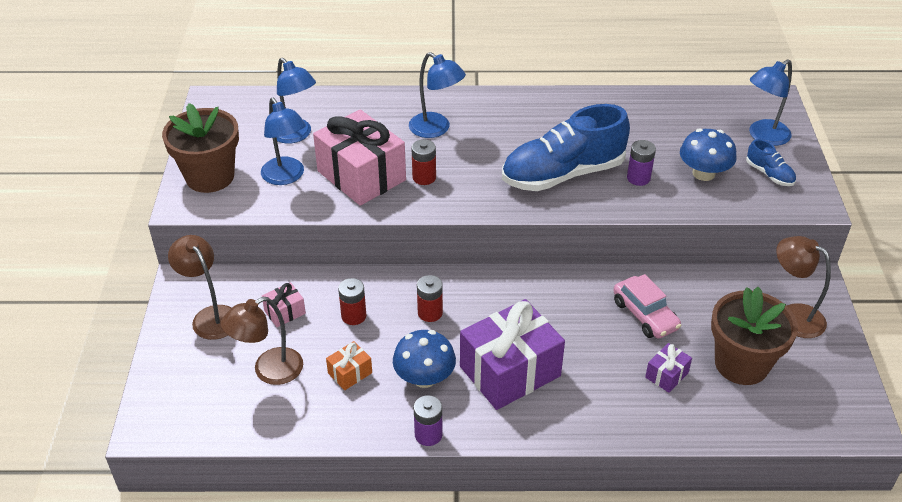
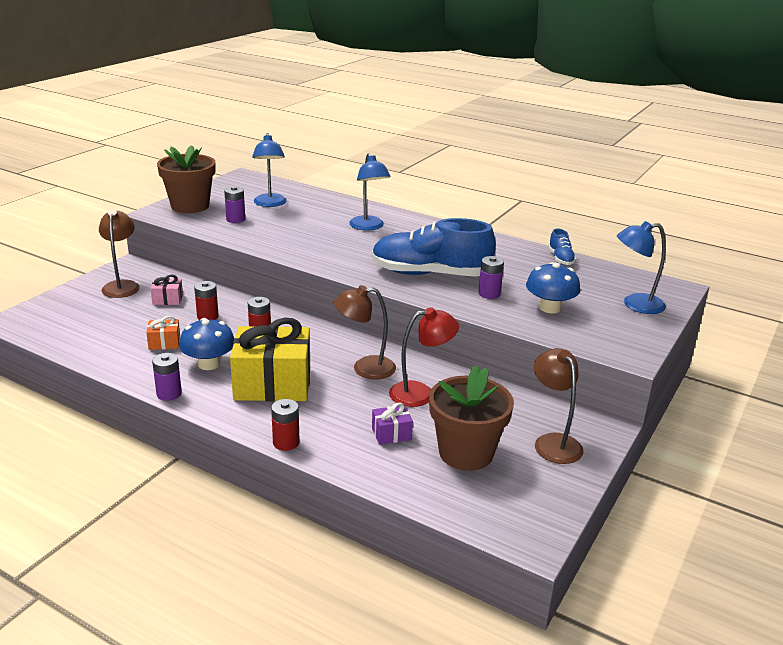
camera: 30 degrees right, 15 degrees down
brown lamp [221,297,303,385] -> brown lamp moved to [334,285,396,380]
blue lamp [261,98,306,185] -> purple battery [224,186,245,223]
pink gift [313,109,406,206] -> none
red battery [411,139,436,185] -> red battery moved to [271,399,300,451]
purple gift [460,299,565,410] -> yellow gift [230,318,310,401]
pink car [613,274,681,339] -> red lamp [389,307,459,407]
blue shoe [746,139,796,186] -> blue shoe moved to [548,228,576,265]

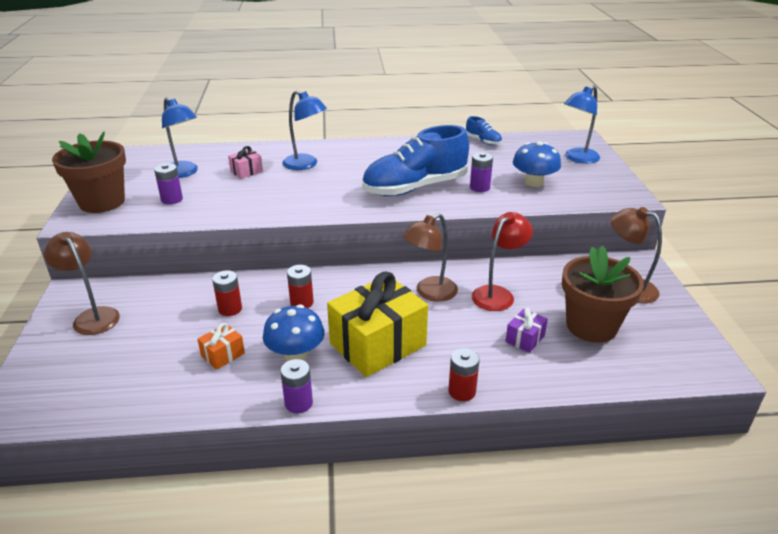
camera: 35 degrees left, 5 degrees up
pink gift [150,275,183,305] -> pink gift moved to [228,146,263,179]

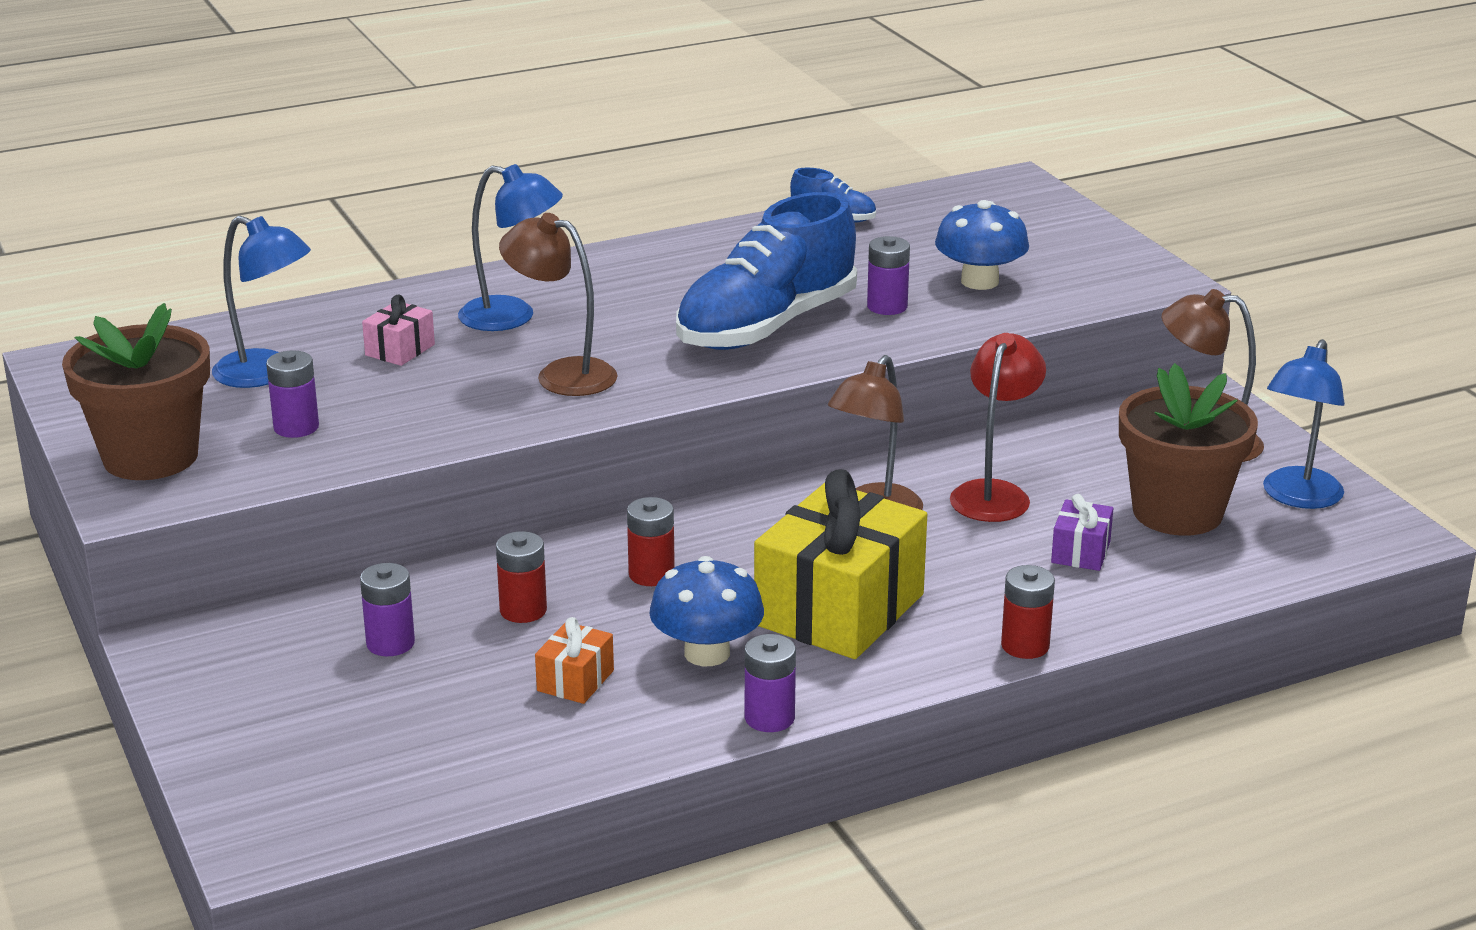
camera: 20 degrees left, 5 degrees down
brown lamp [44,232,120,335] -> brown lamp moved to [499,213,618,396]
blue lamp [564,85,600,164] -> blue lamp moved to [1263,339,1345,509]
none -> purple battery [360,563,415,656]

